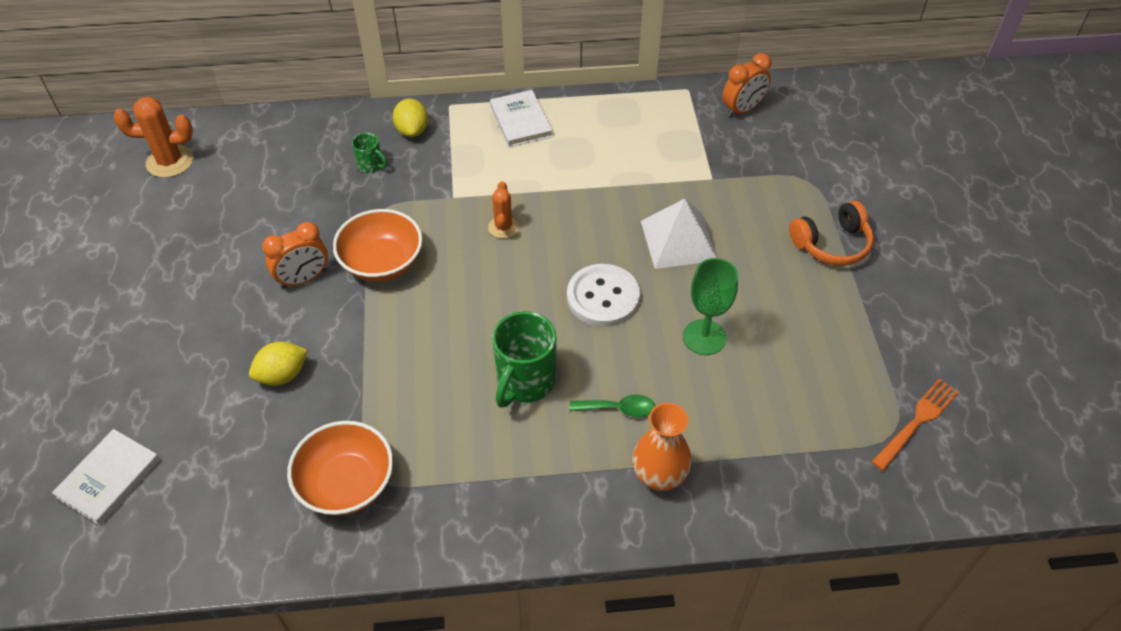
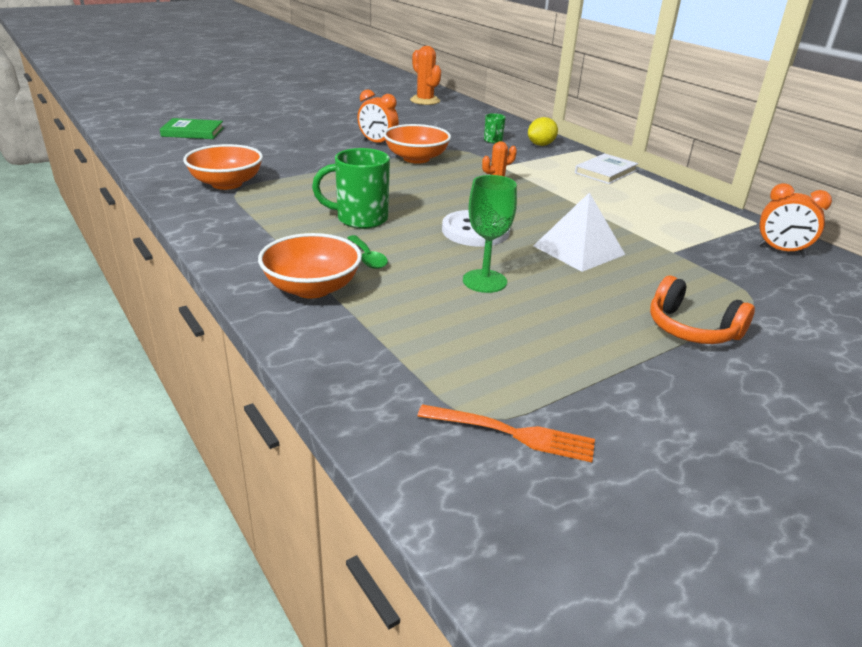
camera: 60 degrees right, 20 degrees down
white book [52,429,160,525] -> green book [160,118,224,139]
yellow lemon [249,342,308,386] -> none
orange vase [632,403,692,491] -> orange bowl [258,233,362,299]

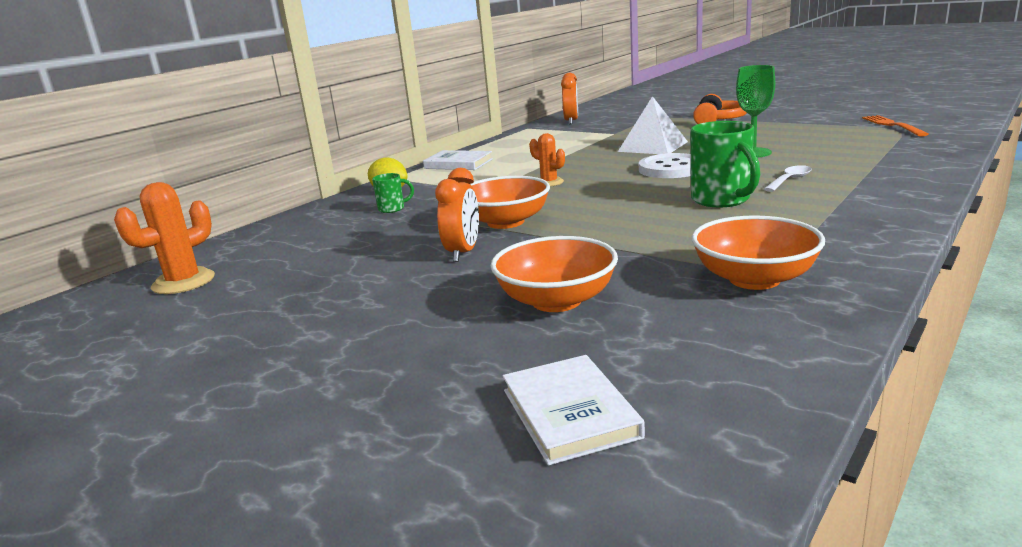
camera: 105 degrees left, 10 degrees down
green book [160,118,224,139] -> white book [503,355,645,465]
orange bowl [258,233,362,299] -> orange bowl moved to [491,236,618,312]
green spoon [347,235,388,269] -> white spoon [764,165,812,192]

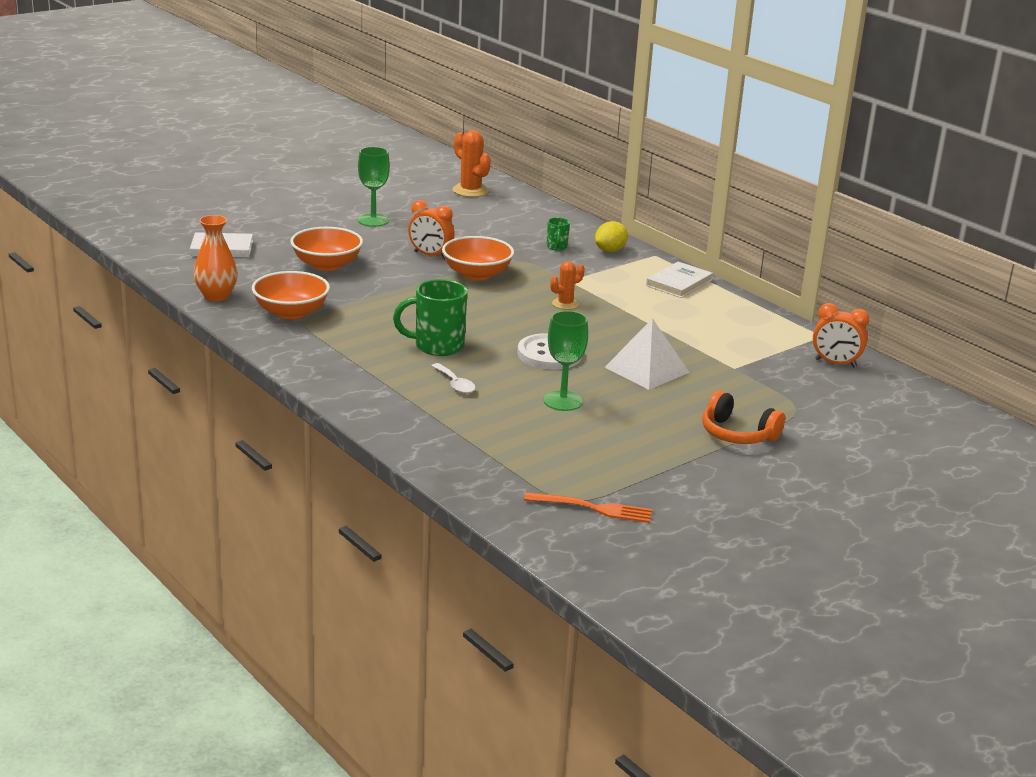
camera: 100 degrees right, 5 degrees up
none -> orange vase [194,215,238,301]
none -> green goblet [358,147,390,227]

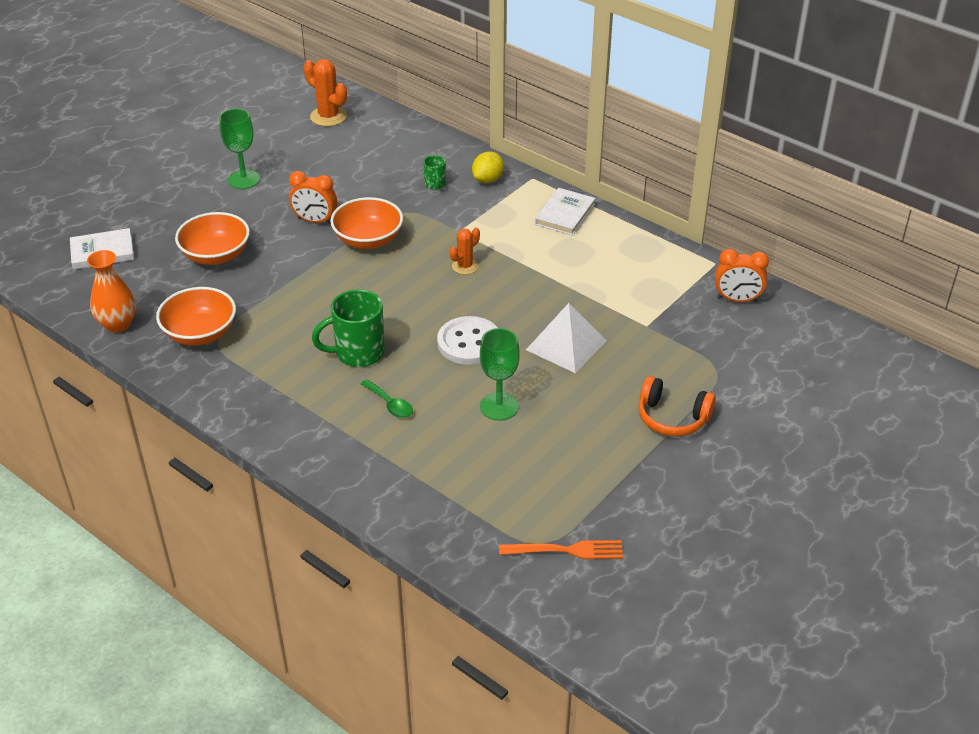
camera: 10 degrees left, 15 degrees up
white spoon [431,363,476,394] -> green spoon [361,379,413,418]

